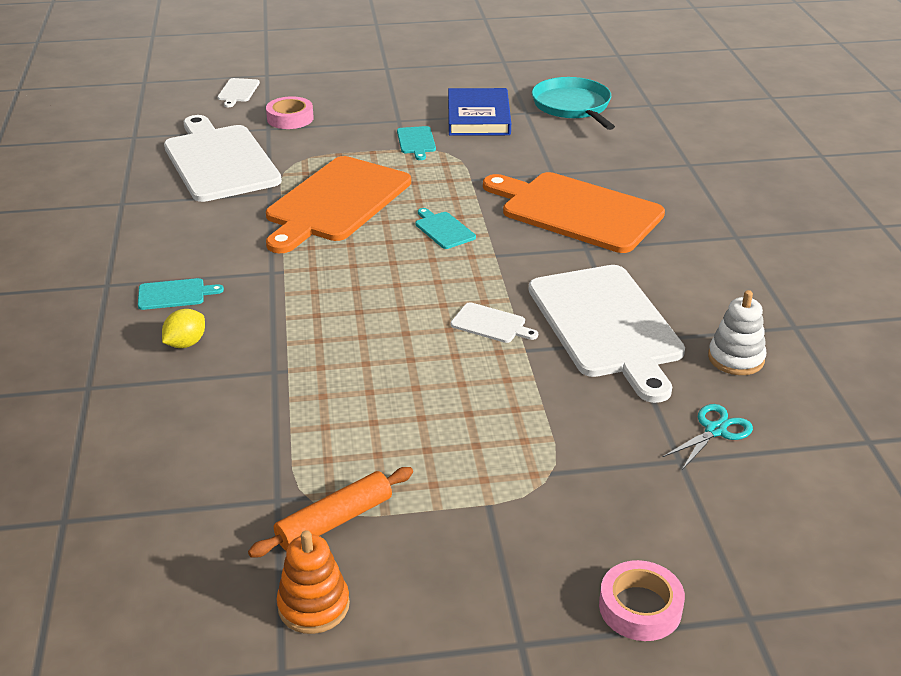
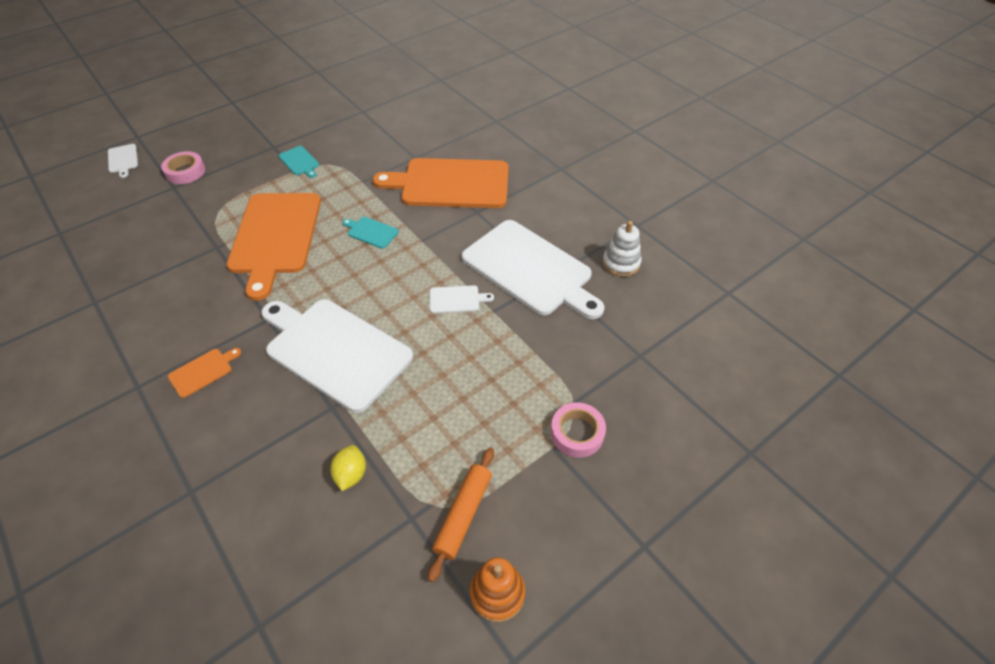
camera: 30 degrees left, 15 degrees up
turquoise cutting board [138,278,224,310] -> orange cutting board [168,348,241,398]
yellow lemon [162,309,205,348] -> yellow lemon moved to [330,445,366,491]
white cutting board [164,115,282,202] -> white cutting board moved to [261,299,413,413]
blue book [448,88,511,136] -> none
turquoise pan [532,77,615,130] -> none
pink tape [599,560,685,641] -> pink tape moved to [551,402,606,458]
turquoise scissors [662,404,753,470] -> none

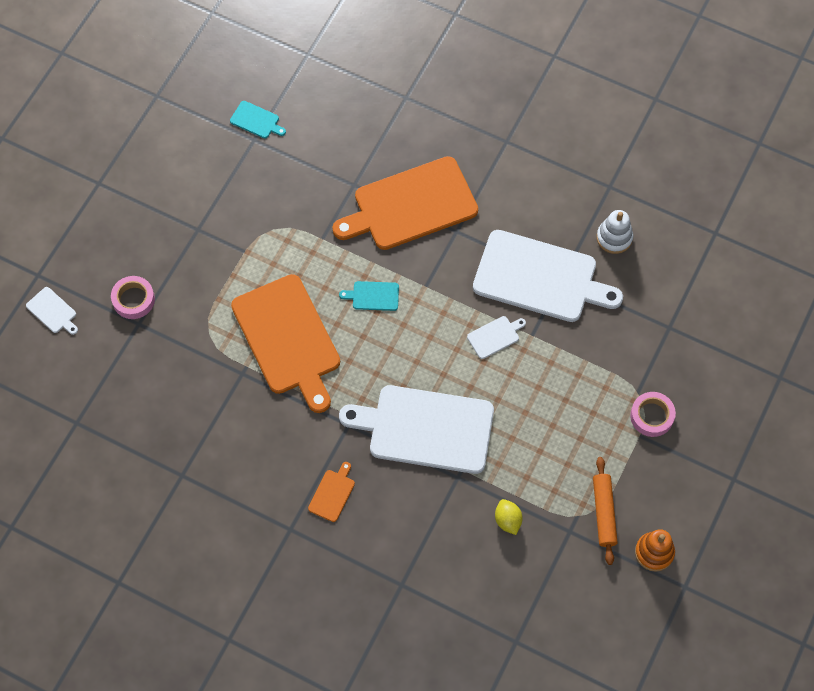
camera: 25 degrees left, 15 degrees up
turquoise cutting board [278,146,319,178] -> turquoise cutting board moved to [230,101,286,139]

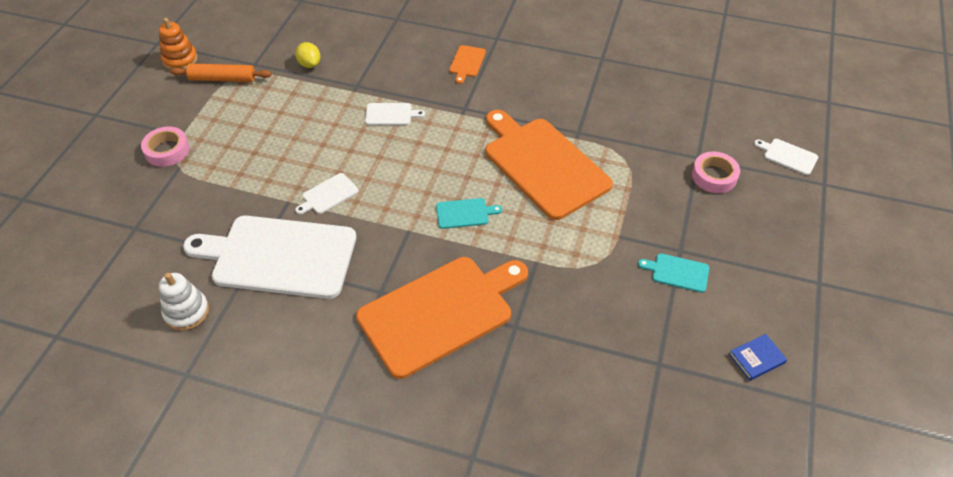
camera: 170 degrees right, 15 degrees down
turquoise cutting board [230,101,286,139] -> turquoise cutting board moved to [638,253,709,293]
white cutting board [339,385,494,474] -> white cutting board [365,103,425,125], size x0.40
orange rolling pin [593,457,618,565] -> orange rolling pin turned 75 degrees counterclockwise [170,63,272,82]
none -> blue book [729,334,787,381]

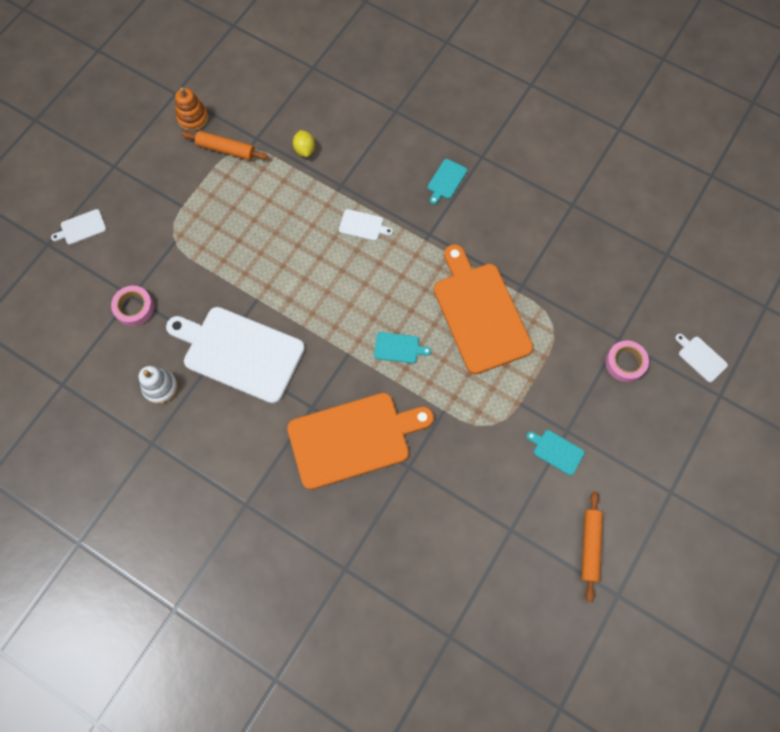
camera: 15 degrees right, 20 degrees up
pink tape [141,127,190,167] -> pink tape moved to [111,286,154,326]
white cutting board [295,173,358,215] -> white cutting board moved to [51,209,106,245]
orange cutting board [449,45,486,84] -> turquoise cutting board [428,159,467,204]
blue book [729,334,787,381] -> orange rolling pin [582,491,603,602]

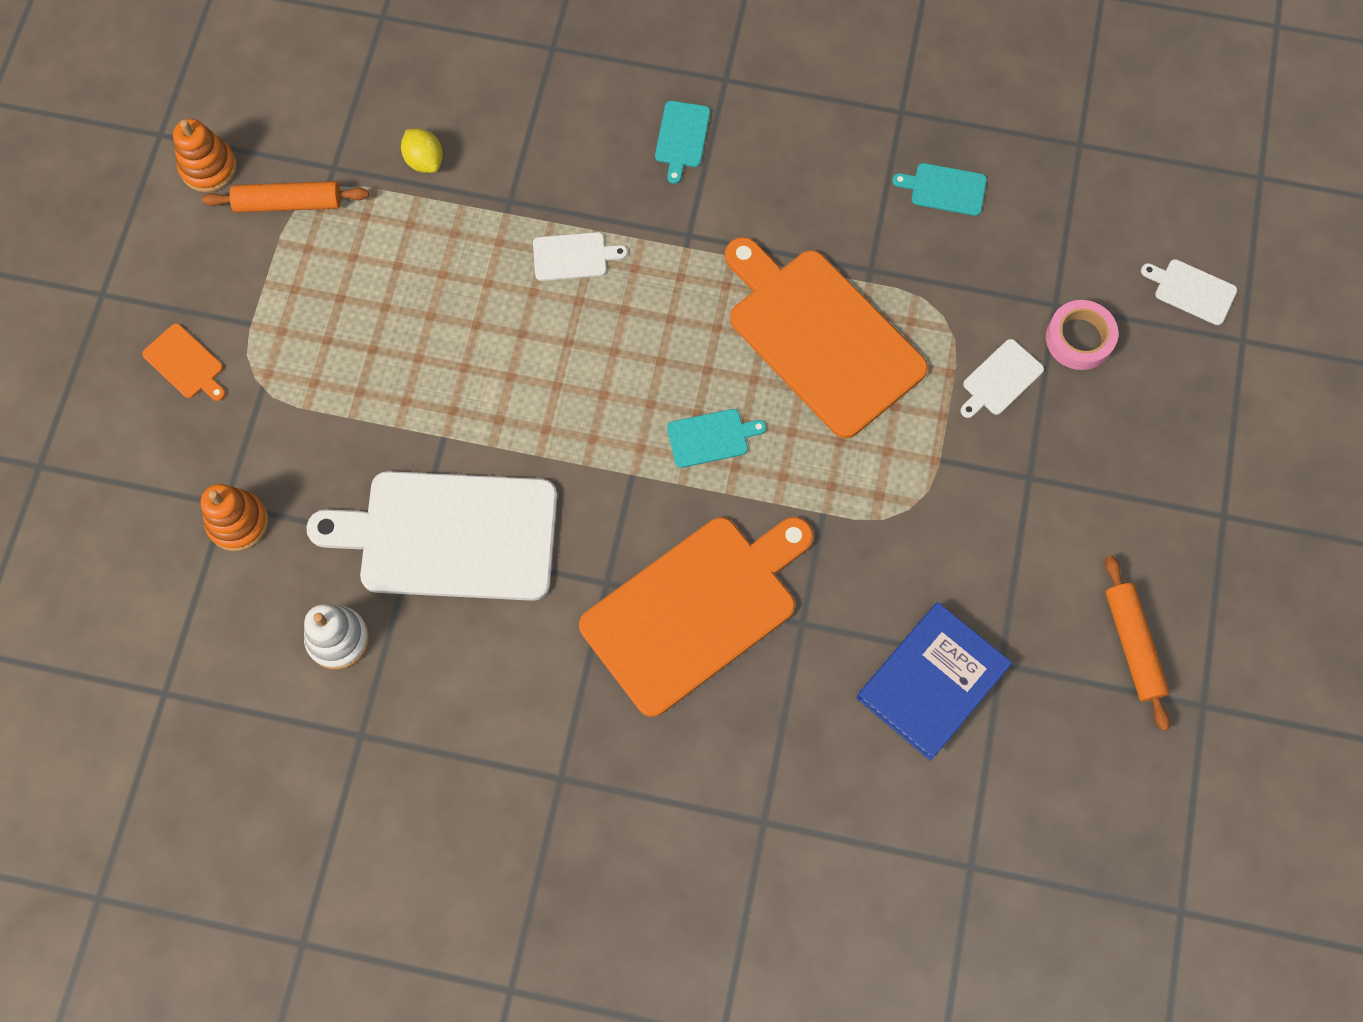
camera: 20 degrees left, 0 degrees up
white cutting board [51,209,106,245] -> white cutting board moved to [960,339,1044,418]
pink tape [111,286,154,326] -> orange stacking toy [201,484,268,551]
turquoise cutting board [526,430,585,475] -> turquoise cutting board moved to [892,163,987,216]
none -> orange cutting board [142,323,226,401]
none -> blue book [857,602,1012,761]

